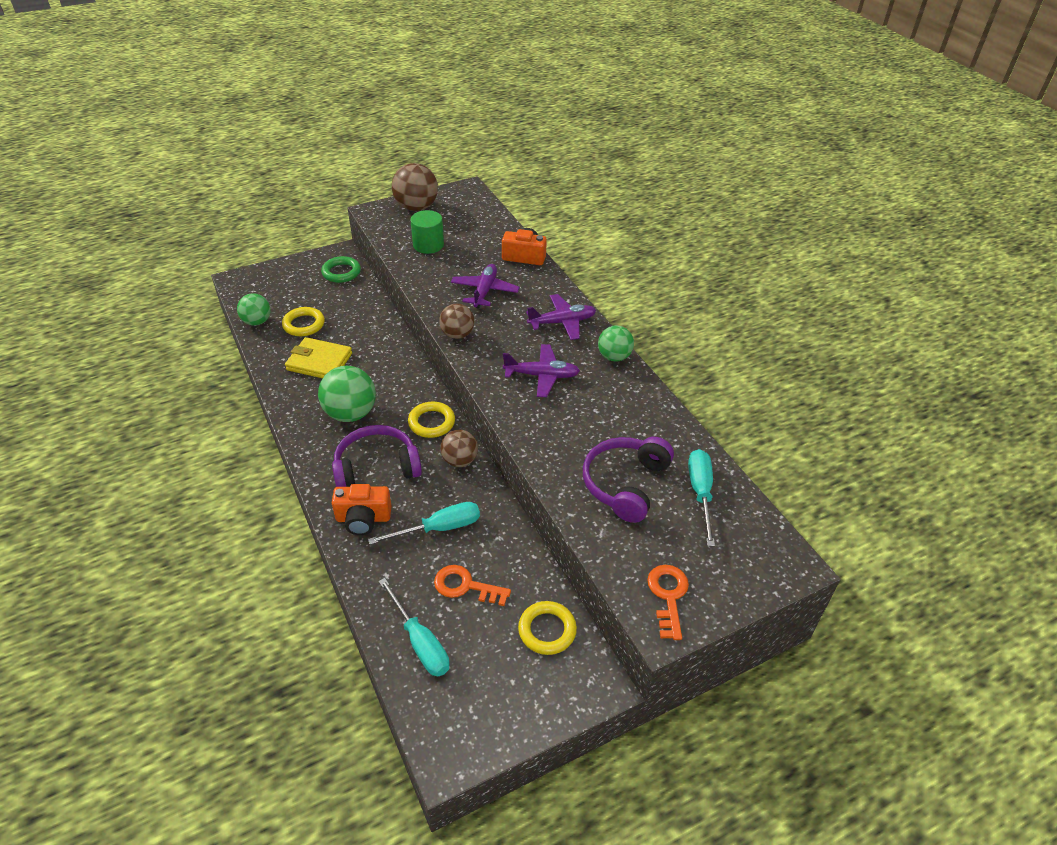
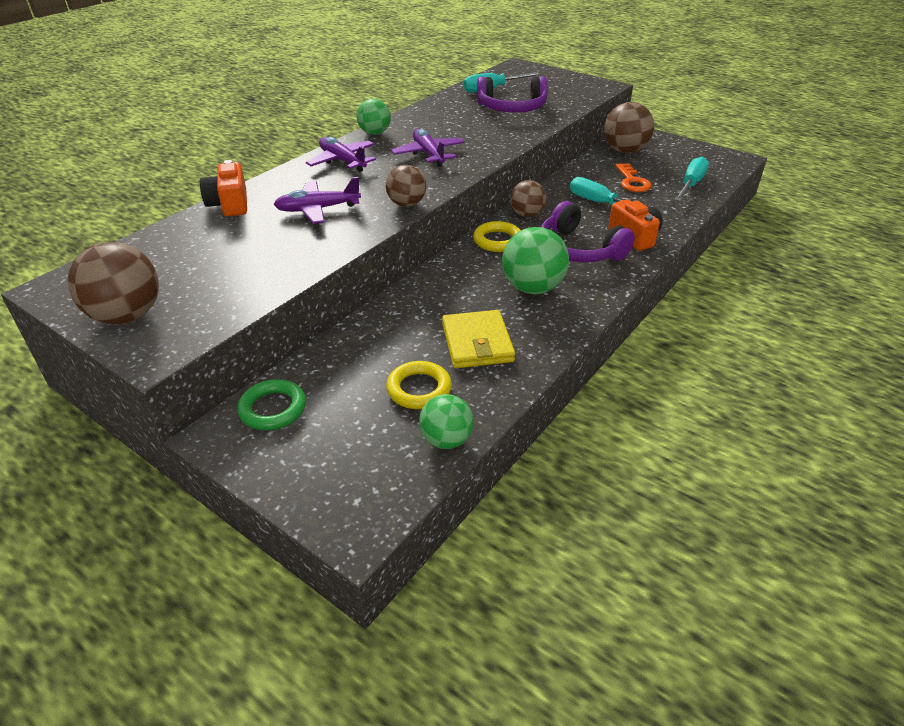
camera: 115 degrees left, 5 degrees down
green cylinder [410,210,444,254] -> none
yellow ring [518,601,577,655] -> brown ball [604,102,654,153]
orange key [647,565,689,640] -> none

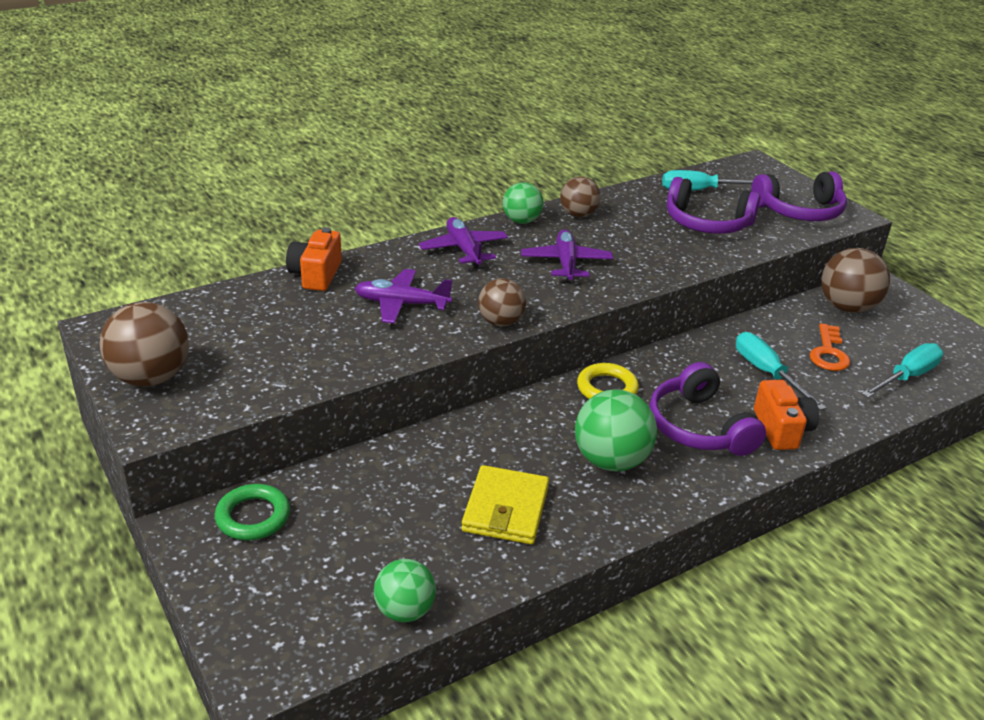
camera: 20 degrees right, 5 degrees down
yellow ring [386,361,452,409] -> none
brown ball [510,180,546,217] -> brown ball moved to [560,176,600,217]
none -> purple headphones [751,171,847,221]

